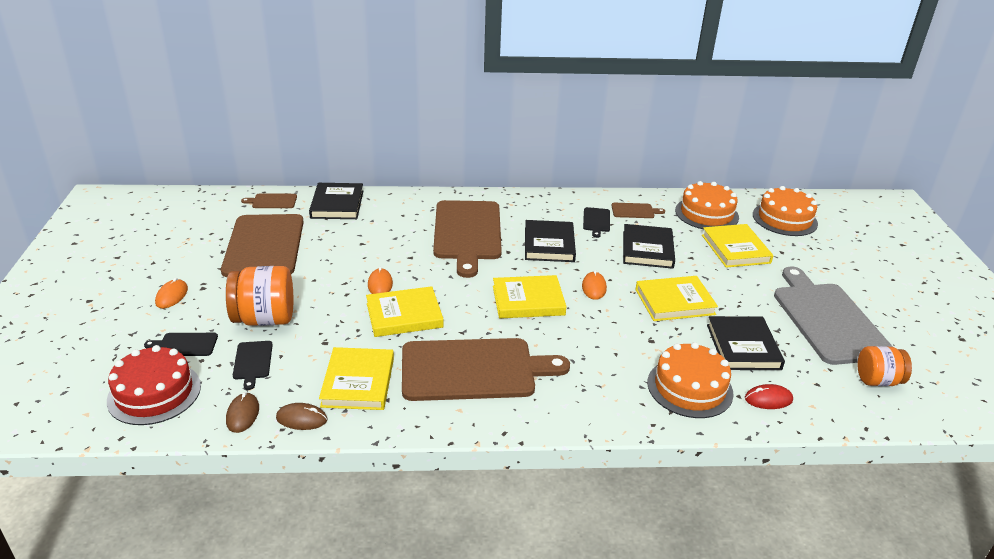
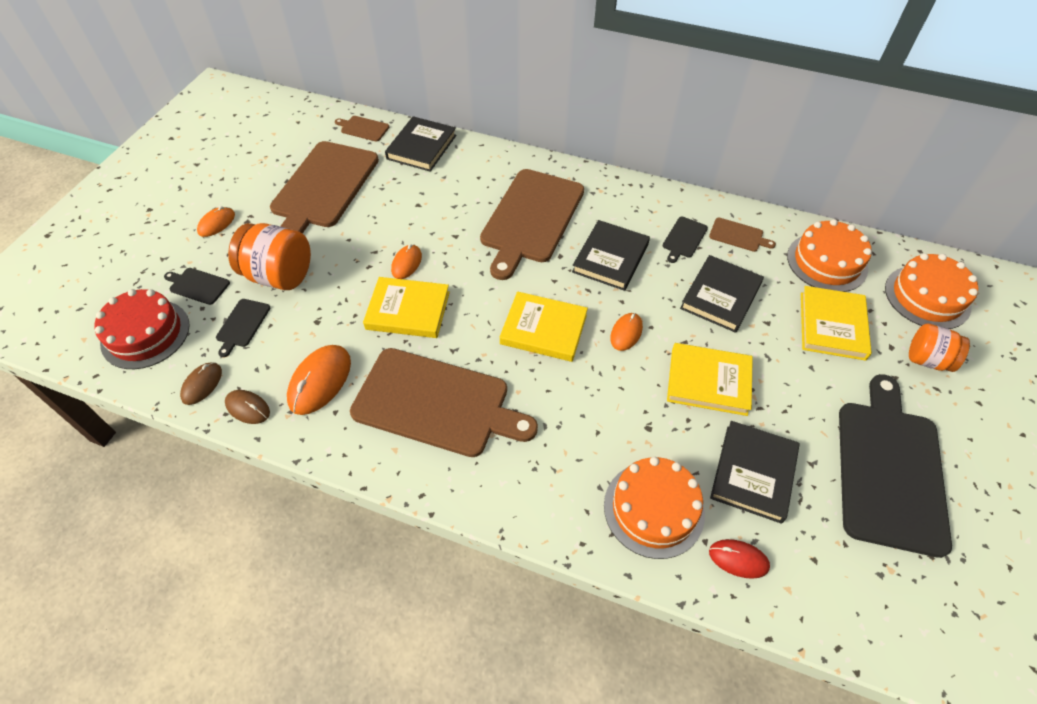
camera: 25 degrees right, 20 degrees up
yellow book [319,347,394,410] -> orange mouse [287,345,351,415]
grey cutting board [774,266,893,365] -> black cutting board [839,374,952,558]
orange jar [858,346,912,386] -> orange jar moved to [909,324,970,372]

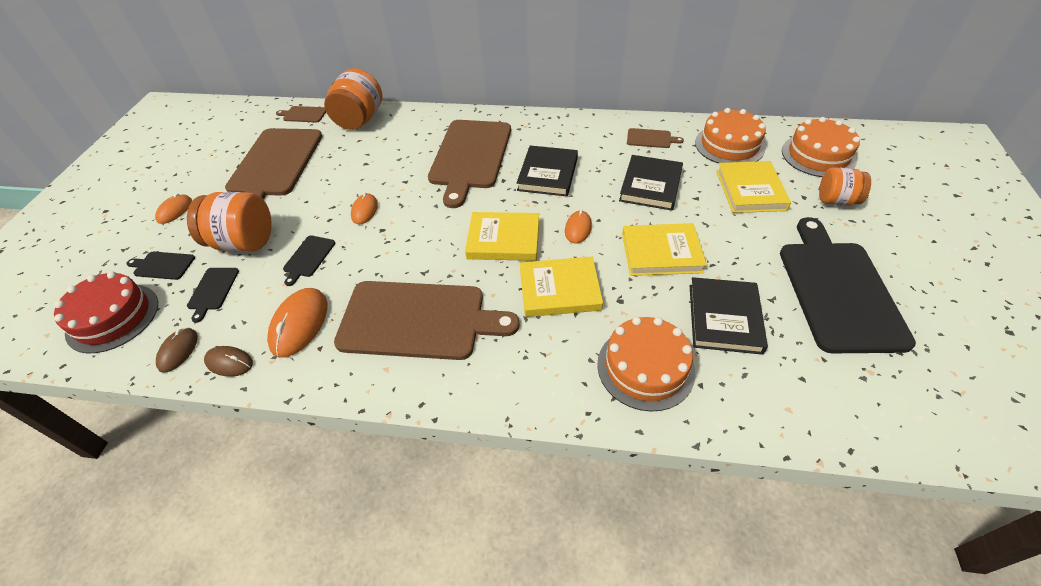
camera: 10 degrees left, 5 degrees down
yellow book [363,277,450,338] -> yellow book moved to [520,257,603,317]
black book [385,116,456,172] -> orange jar [324,68,382,130]
black cutting board [663,217,708,263] -> black cutting board moved to [283,235,335,286]
red mouse [709,539,770,579] -> none

